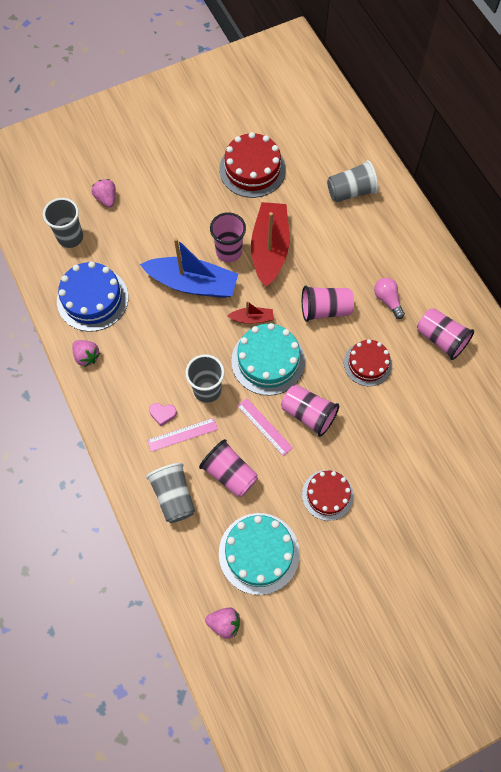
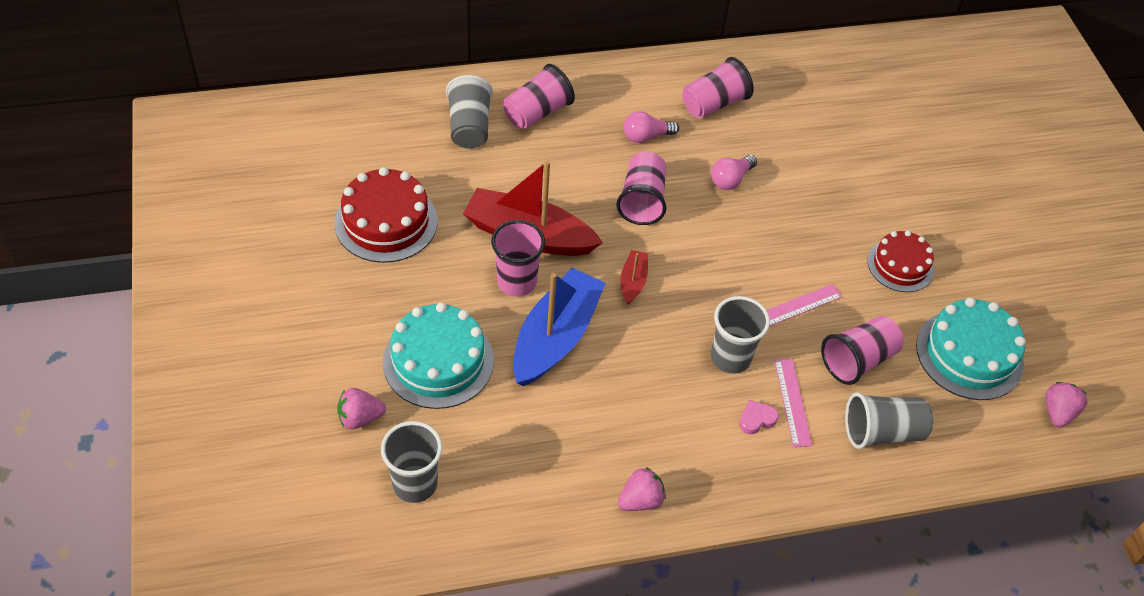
camera: 80 degrees left, 15 degrees down
blue cake [57,261,128,332] -> none
pink heart [149,403,177,426] -> pink heart turned 135 degrees counterclockwise [739,400,779,434]
turquoise cake [231,323,305,395] -> turquoise cake moved to [383,302,494,409]
pink cup [281,385,339,437] -> pink cup moved to [503,64,575,129]
red cake [344,339,392,386] -> pink light bulb [711,155,757,190]

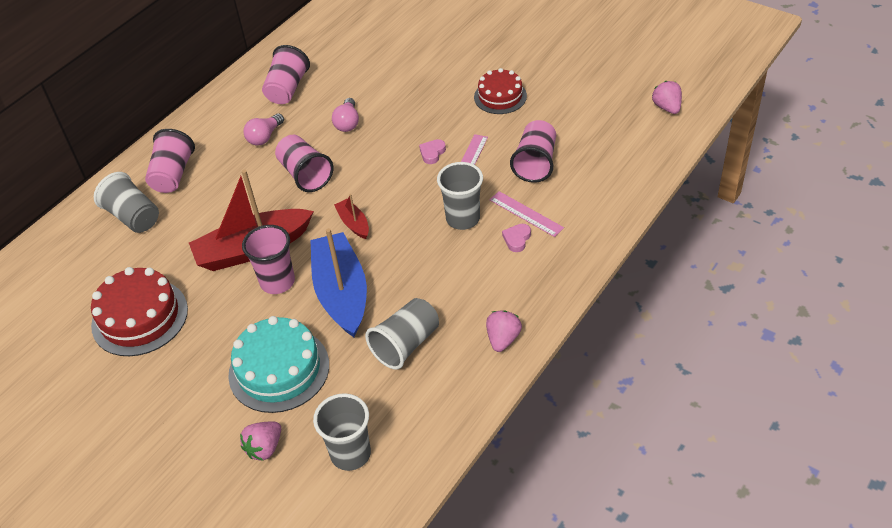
camera: 35 degrees left, 5 degrees down
grey cup [845,392,933,449] -> grey cup moved to [365,298,439,370]
turquoise cake [916,298,1026,400] -> none
none -> pink heart [419,139,446,164]

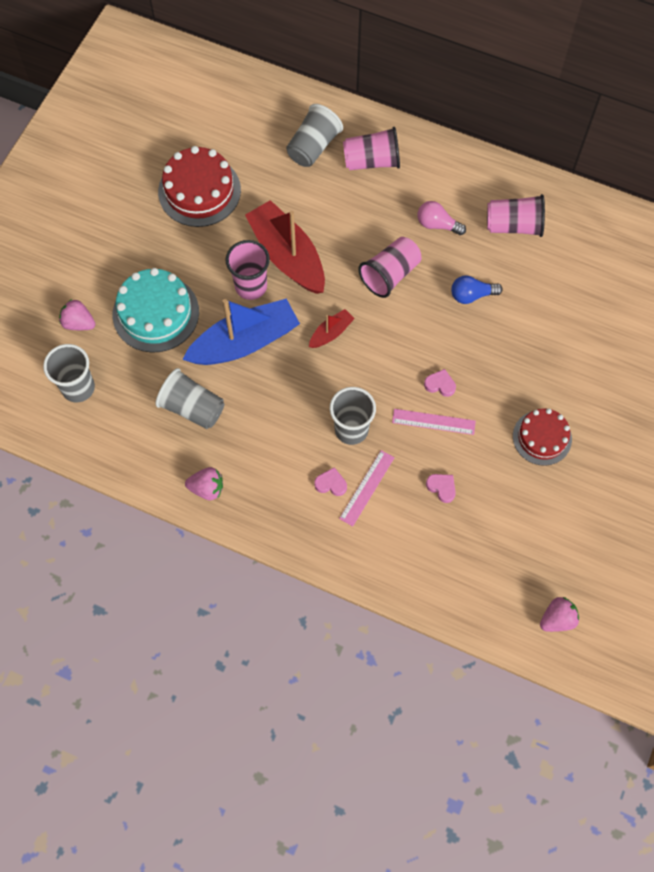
camera: 75 degrees right, 20 degrees up
pink light bulb [332,98,359,132] -> blue light bulb [451,275,502,304]
pink cup [510,120,556,183] -> pink heart [426,474,456,503]

